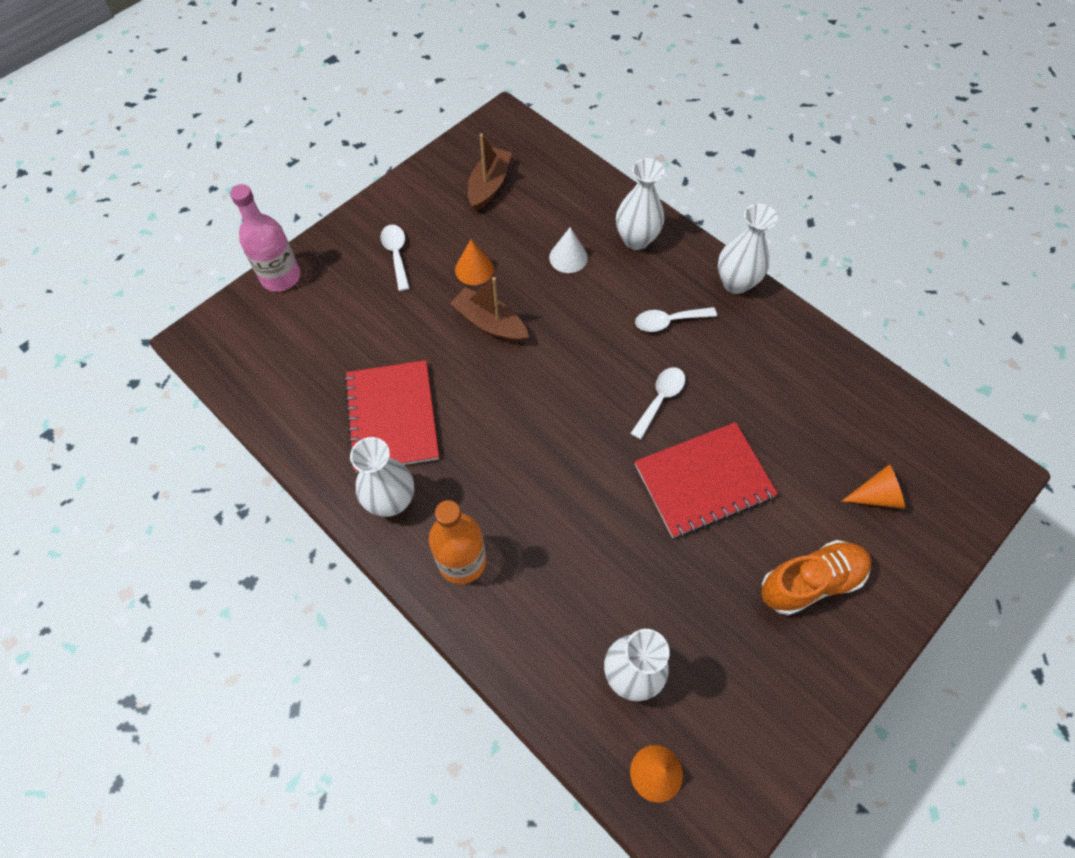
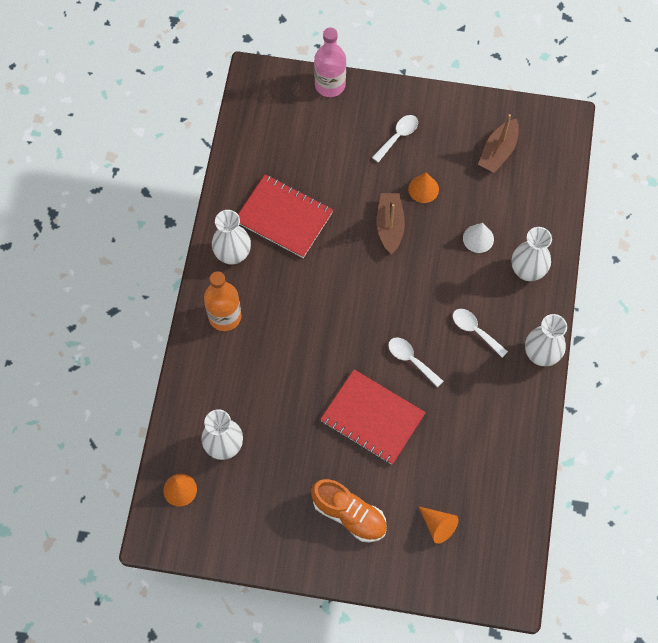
camera: 55 degrees right, 5 degrees up
red notebook [344,360,439,473] -> red notebook turned 75 degrees clockwise [238,174,333,258]
brown boat [468,133,512,211] -> brown boat turned 135 degrees clockwise [478,114,519,173]
white spoon [630,367,685,440] -> white spoon turned 135 degrees counterclockwise [388,337,443,388]

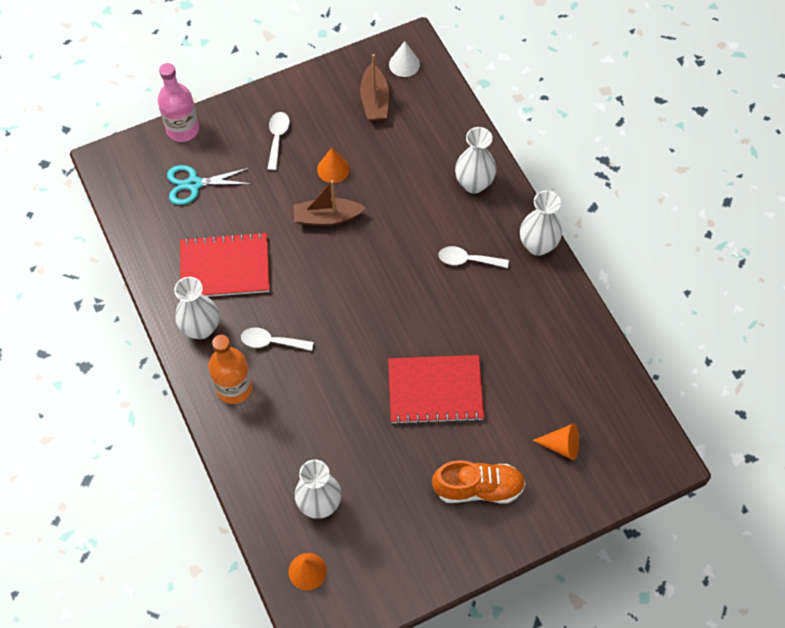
camera: 35 degrees left, 5 degrees down
brown boat [377,193,405,255] -> brown boat turned 60 degrees counterclockwise [293,180,366,226]
white spoon [388,337,443,388] -> white spoon moved to [241,328,314,351]
white cone [463,223,494,253] -> white cone moved to [389,41,420,77]
none -> turquoise scissors [167,165,252,205]

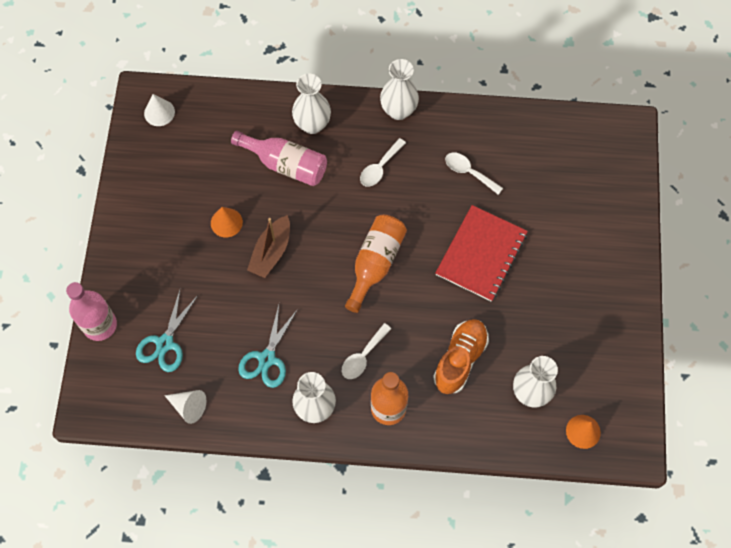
camera: 60 degrees left, 5 degrees up
red notebook [180,232,270,297] -> turquoise scissors [238,305,298,388]
white spoon [268,112,290,170] -> white spoon moved to [445,153,503,195]
brown boat [360,54,389,121] -> none
orange shoe [432,460,526,504] -> orange shoe moved to [433,319,489,394]
orange cone [532,423,579,460] -> none
none -> white cone [164,390,206,424]
none -> pink bottle [231,131,327,186]
none -> orange bottle [345,215,407,313]

